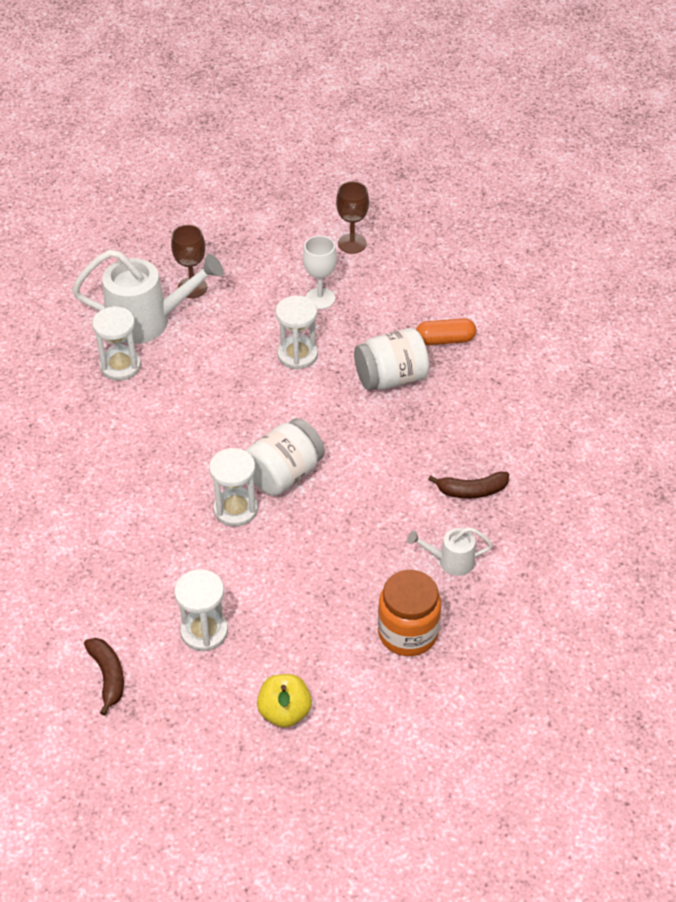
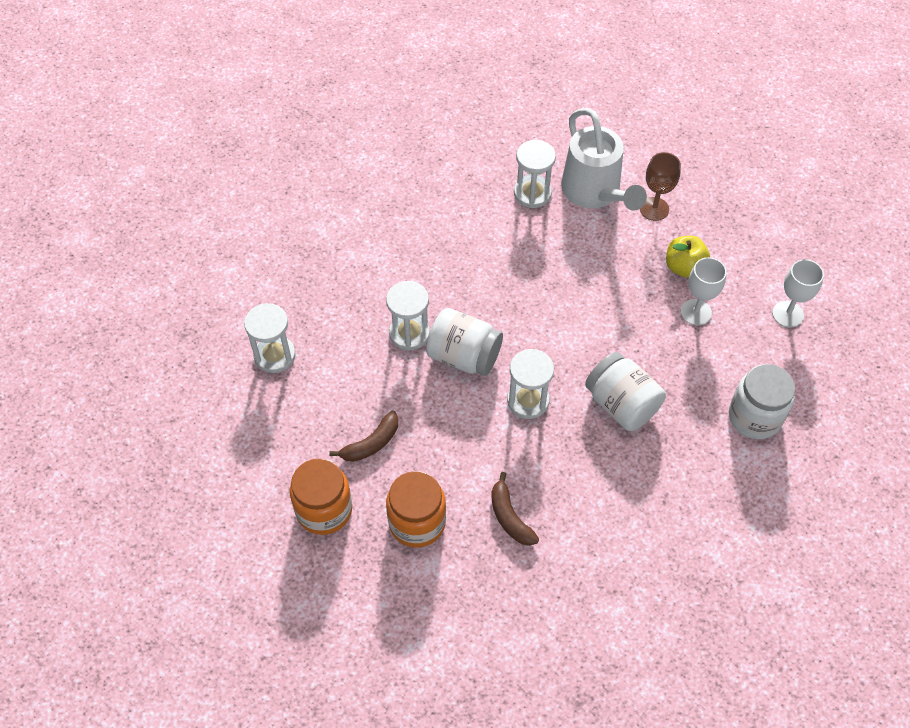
camera: 70 degrees right, 10 degrees up
brown banana [84,638,124,716] -> brown banana moved to [329,411,398,462]
yellow apple [257,674,312,728] -> yellow apple moved to [666,236,710,278]
white hourglass [276,295,318,370] -> white hourglass moved to [507,349,554,419]
brown goblet [336,181,369,254] -> white goblet [772,259,824,328]
white watering can [407,527,493,576] -> orange jar [386,471,446,548]
orange capsule [416,318,476,345] -> none
none -> white jar [729,364,795,439]

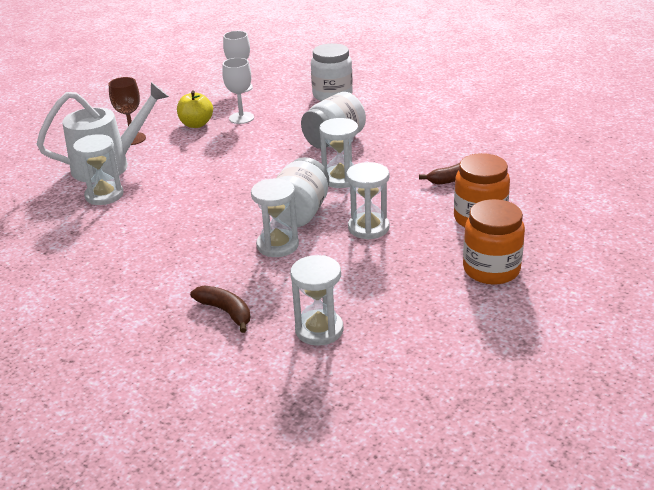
camera: 95 degrees left, 25 degrees down
brown banana [329,411,398,462] -> brown banana moved to [190,286,250,333]
none -> white hourglass [346,162,390,240]

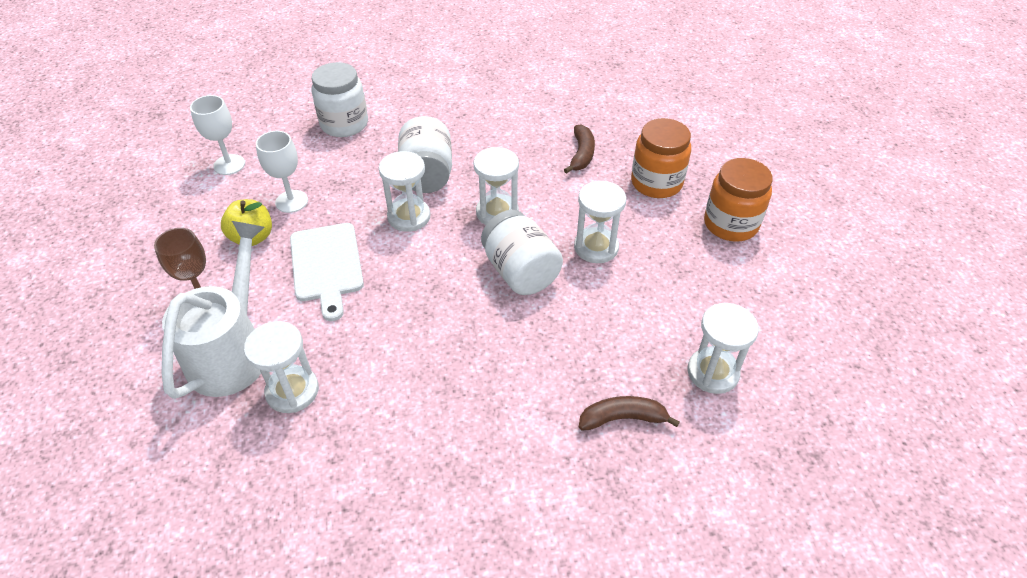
camera: 50 degrees left, 15 degrees up
white hourglass [251,179,299,257] -> white hourglass moved to [379,151,430,232]
none -> white cutting board [290,223,364,321]

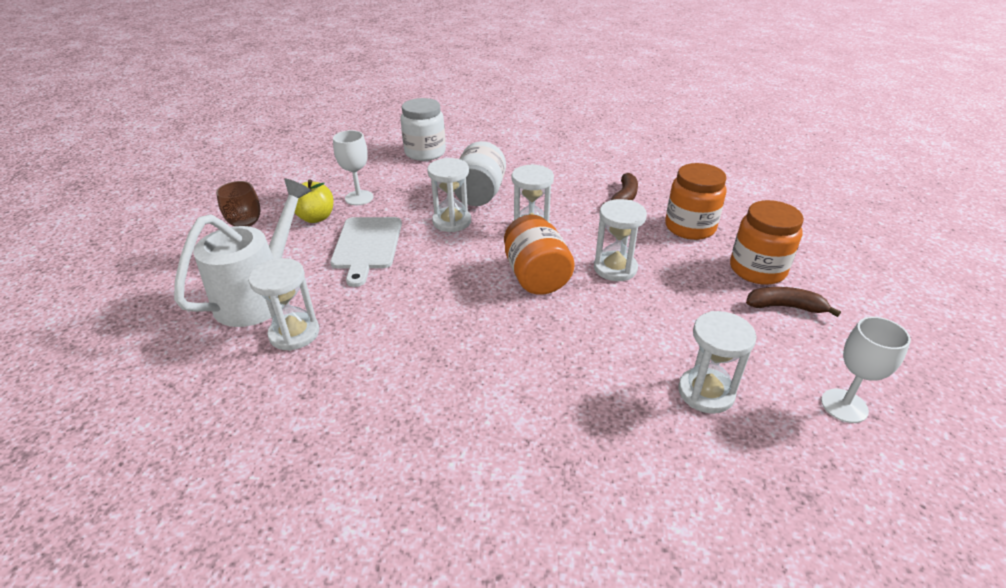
camera: 15 degrees right, 10 degrees down
white goblet [190,95,245,175] -> white goblet moved to [821,317,911,423]
white jar [481,210,563,295] -> orange jar [504,215,575,295]
brown banana [579,396,680,431] -> brown banana moved to [746,287,841,317]

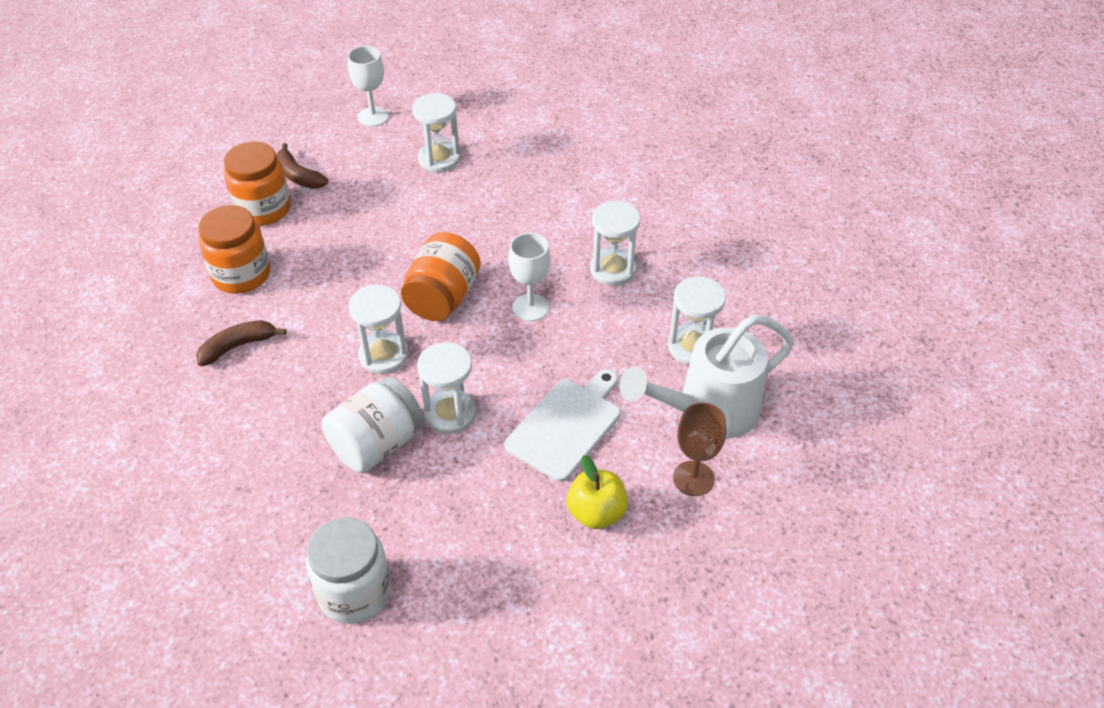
camera: 145 degrees left, 10 degrees up
white goblet [333,130,373,205] -> white goblet moved to [508,233,551,321]
white hourglass [594,199,647,281] -> white hourglass moved to [590,200,641,286]

